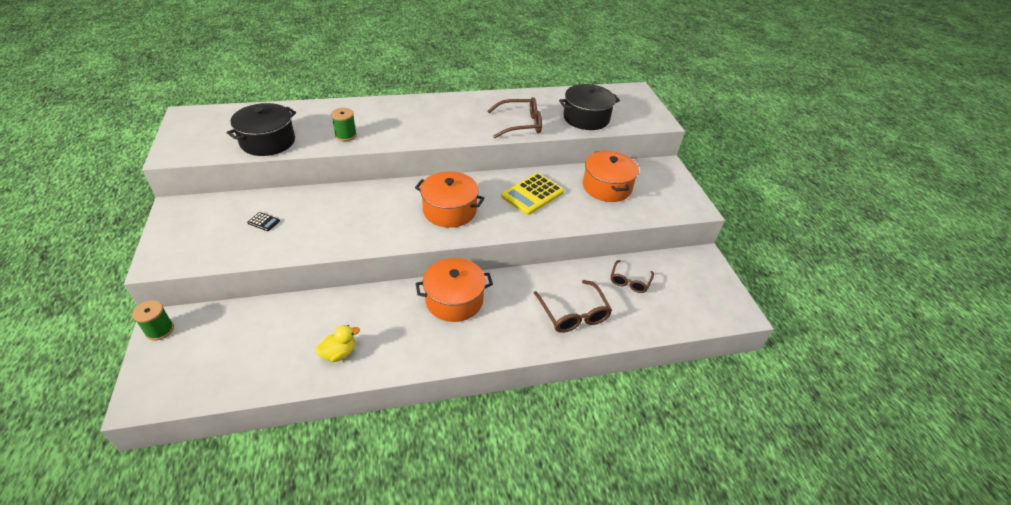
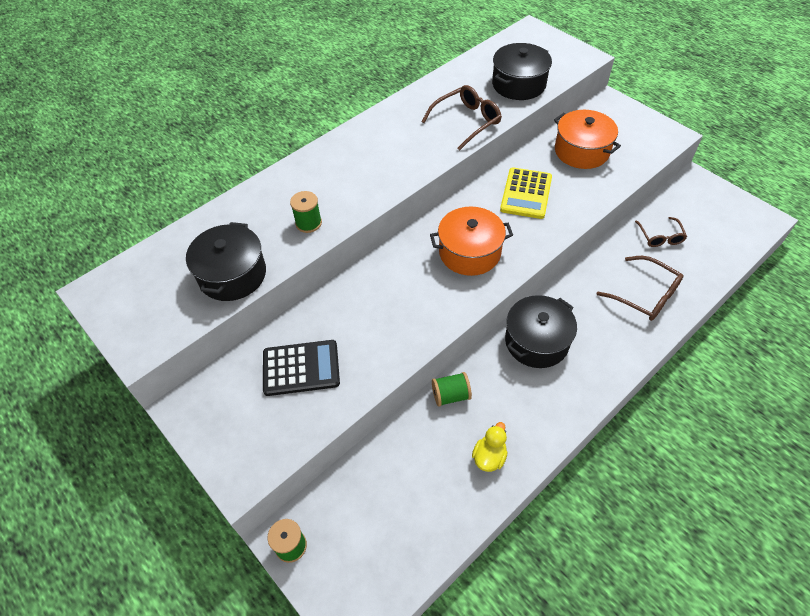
camera: 25 degrees left, 10 degrees up
black calculator [247,212,280,231] -> black calculator [263,340,340,396], size x2.31
orange pot [415,258,493,322] -> black pot [505,295,577,368]
none -> green spool [432,372,472,407]

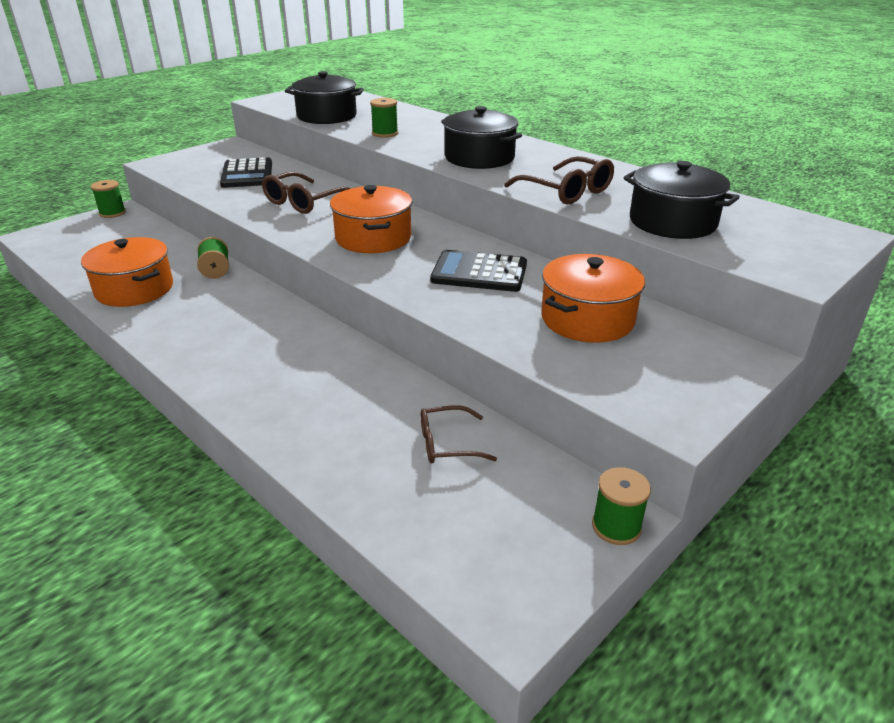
camera: 85 degrees right, 20 degrees down
yellow duck [472,422,507,472] -> orange pot [81,237,173,307]
yellow calculator [500,167,552,219] -> black calculator [430,250,527,292]
black pot [505,295,577,368] -> black pot moved to [441,106,522,169]
brown glasses [597,256,684,321] -> brown glasses moved to [262,172,351,214]
none -> green spool [592,467,651,545]

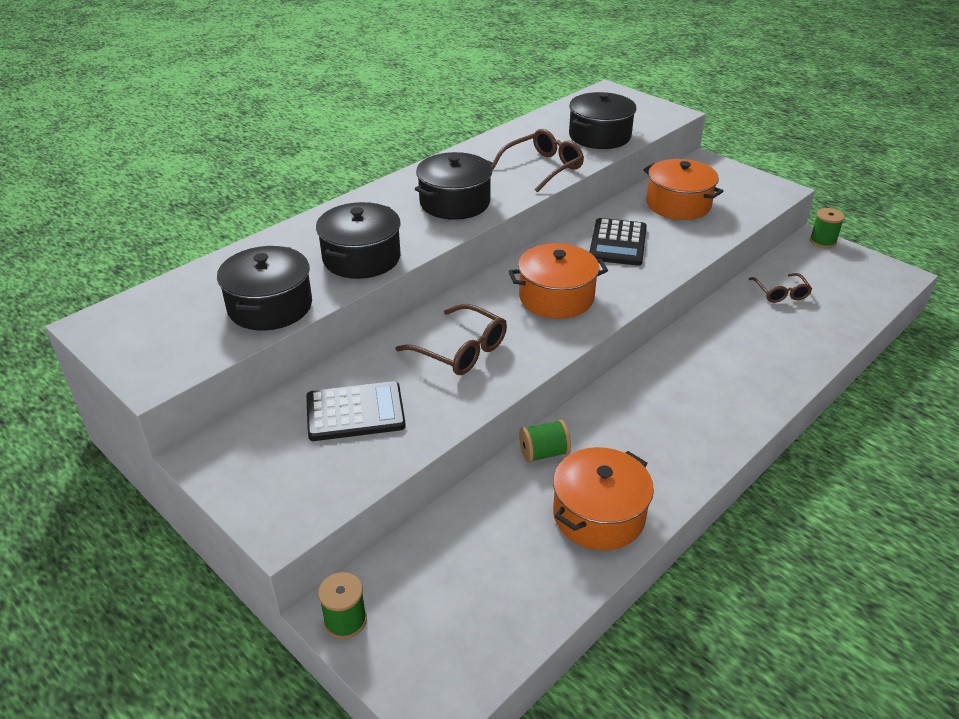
camera: 90 degrees left, 5 degrees up
green spool [370,98,398,138] -> black pot [316,202,401,279]

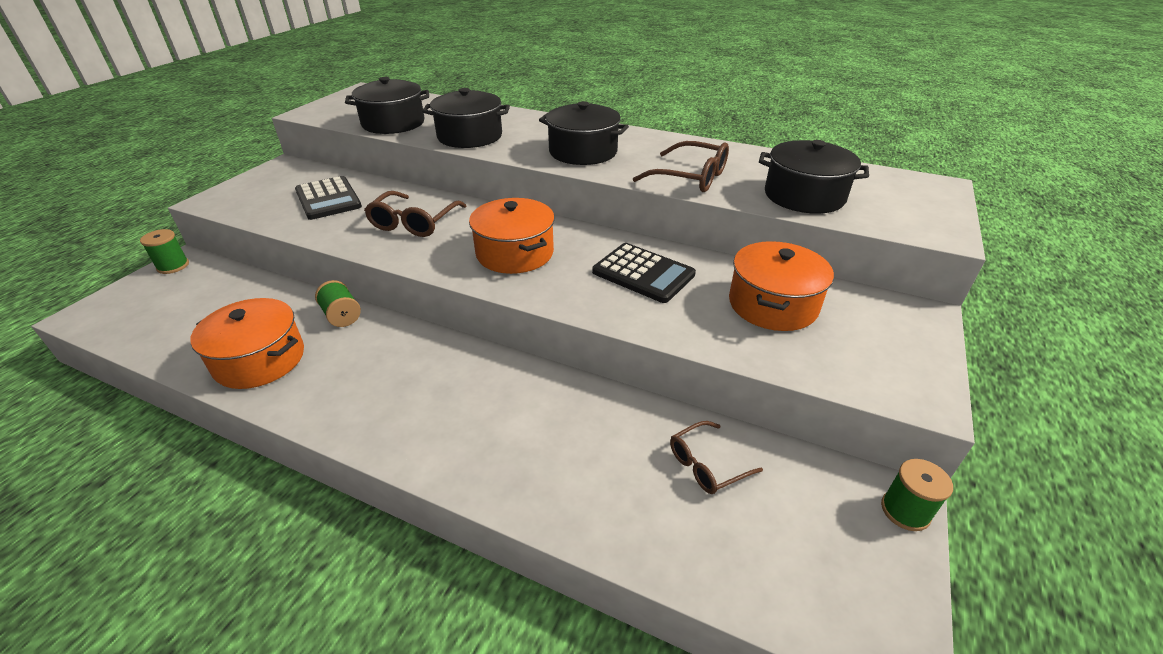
camera: 70 degrees right, 0 degrees up
black calculator [589,218,647,266] -> black calculator turned 135 degrees counterclockwise [592,243,696,303]

